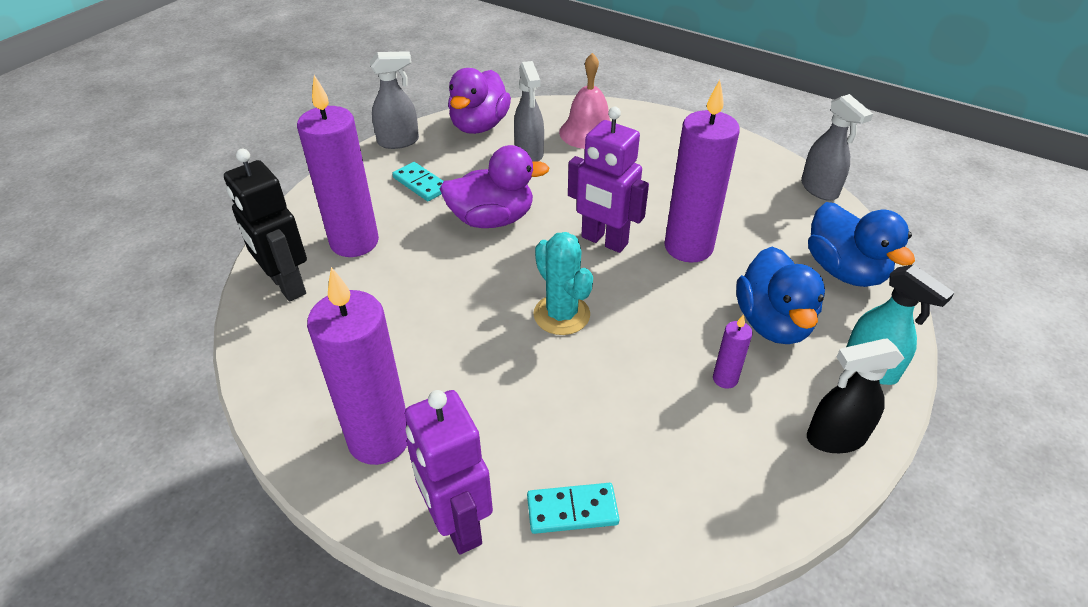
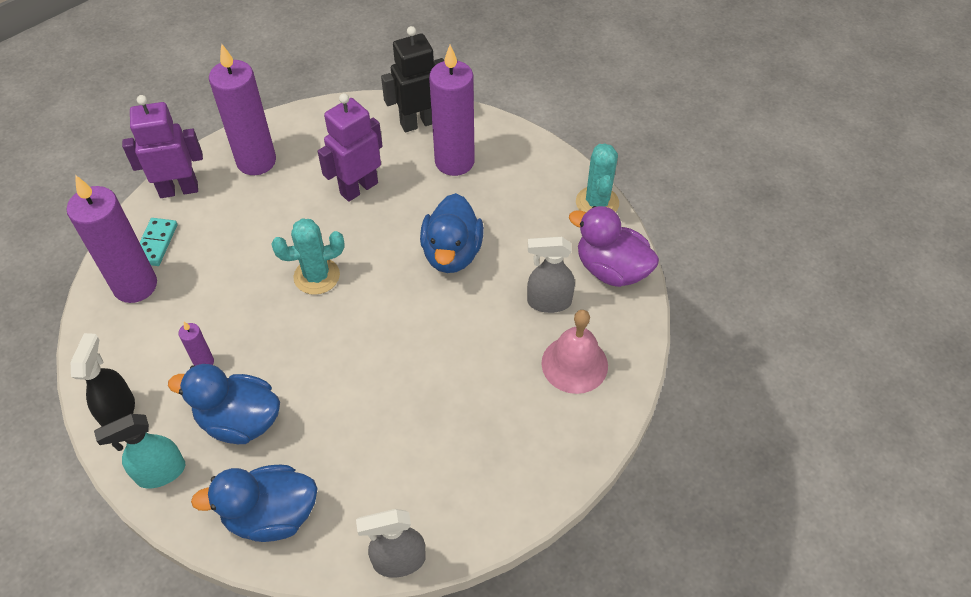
camera: 105 degrees right, 10 degrees up
grey spray bottle [370,51,419,149] -> turquoise cactus [576,143,619,212]
turquoise domino [392,162,444,201] -> none
purple duck [440,145,549,228] -> blue duck [420,193,484,273]
purple robot [568,107,649,253] -> purple robot moved to [318,93,383,202]
purple candle [665,80,740,263] -> purple candle moved to [67,175,157,303]

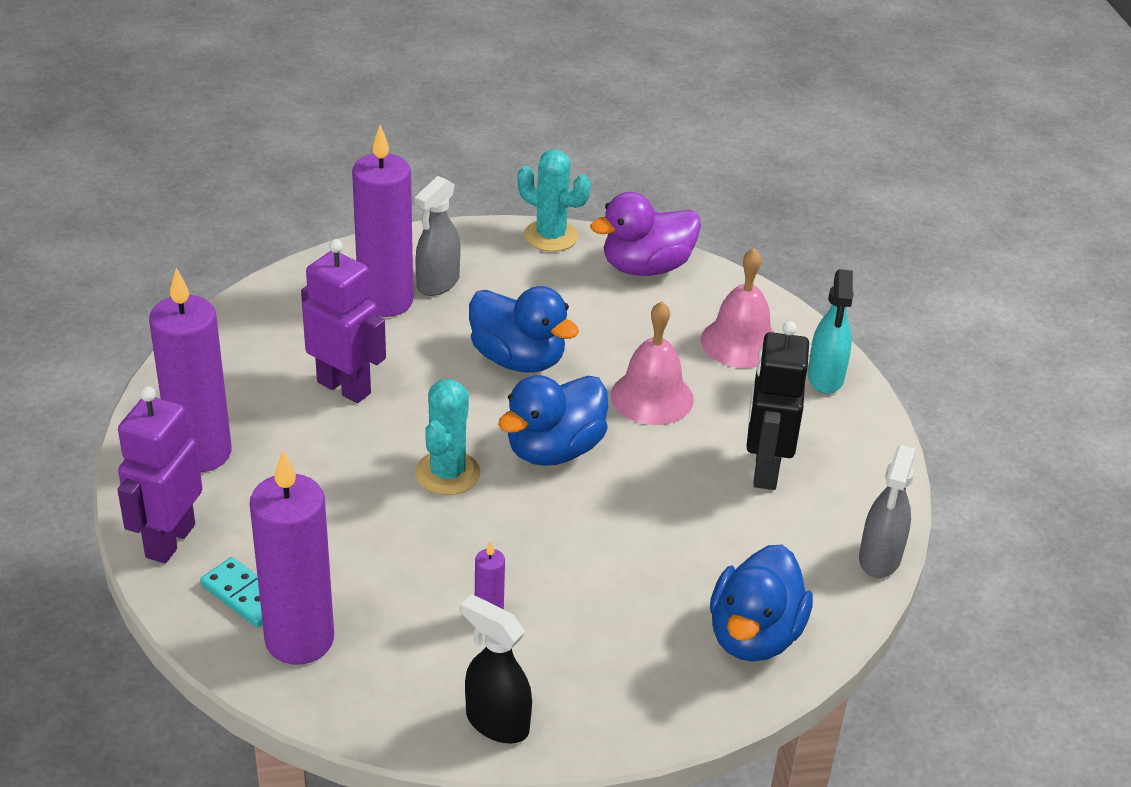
camera: 60 degrees left, 15 degrees down
turquoise spray bottle [94,414,186,489] -> turquoise spray bottle moved to [808,269,853,394]
blue duck [168,364,280,444] -> blue duck moved to [498,375,608,466]
purple robot [318,93,383,202] -> purple robot turned 135 degrees clockwise [301,239,386,403]
black robot [381,26,444,132] -> black robot moved to [746,321,809,490]
grey spray bottle [527,237,575,313] -> grey spray bottle moved to [414,176,460,296]
none -> pink bell [611,301,694,425]

